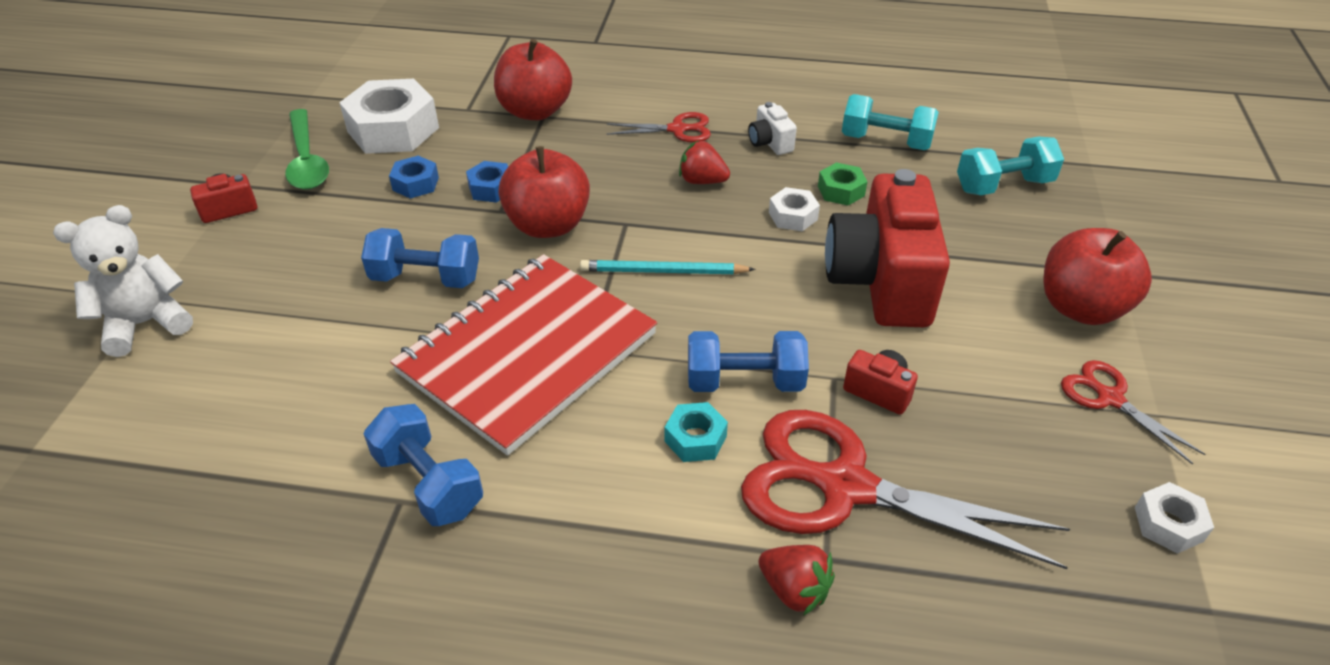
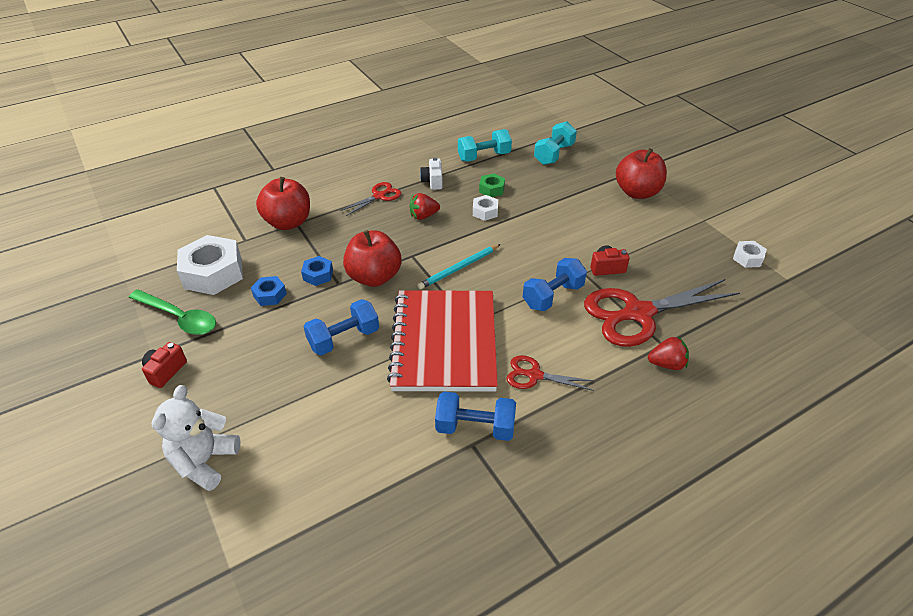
camera: 40 degrees left, 0 degrees up
turquoise nut [665,402,728,462] -> none
white camera [748,102,797,155] -> white camera turned 60 degrees clockwise [420,157,443,190]
red camera [825,169,950,327] -> none
red scissors [1061,360,1205,465] -> red scissors moved to [506,355,594,391]

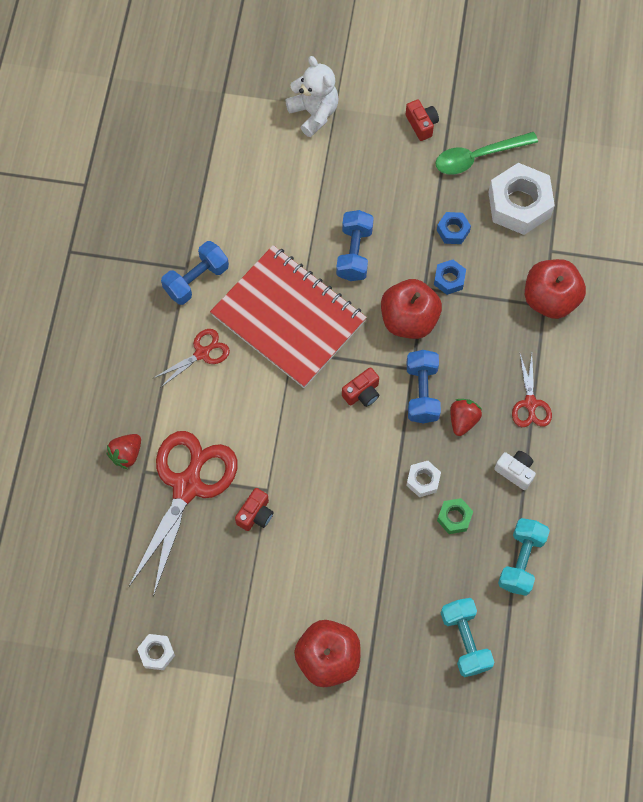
camera: 130 degrees right, 25 degrees up
turquoise pencil [417,244,501,289] -> red camera [342,367,379,407]
blue dumbbell [523,258,587,311] -> blue dumbbell moved to [407,350,441,423]

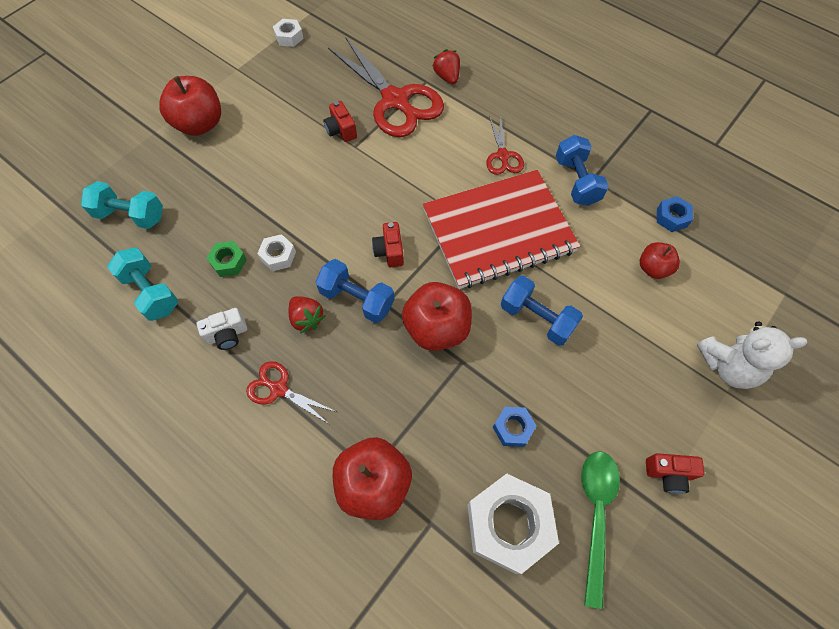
camera: 120 degrees right, 5 degrees down
blue nut [434,260,466,295] -> blue nut moved to [657,196,693,232]
none -> red apple [640,242,680,279]

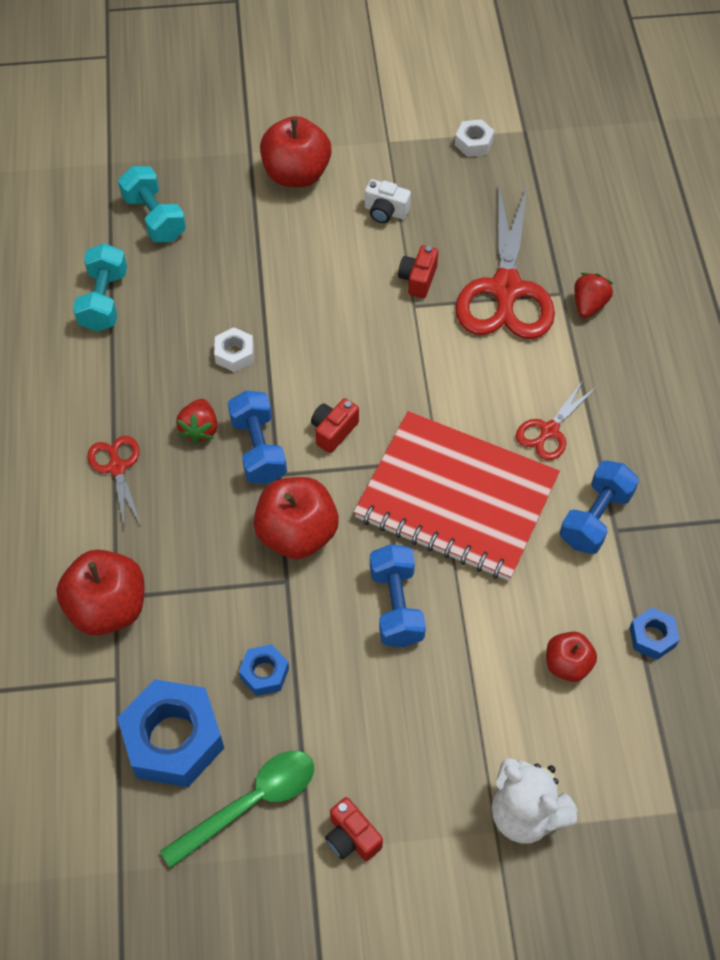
camera: 45 degrees right, 5 degrees down
white camera [197,308,247,350] -> white camera moved to [365,179,411,223]
green nut [206,241,247,277] -> none
white nut [468,474,559,574] -> blue nut [117,679,224,787]

